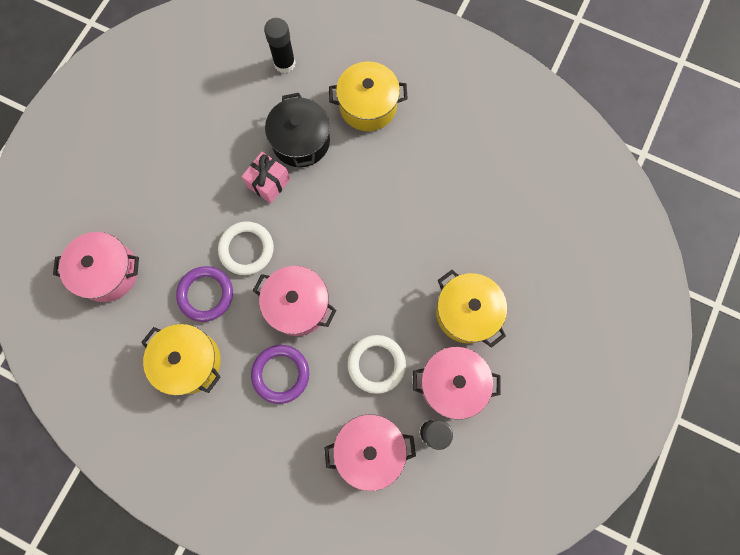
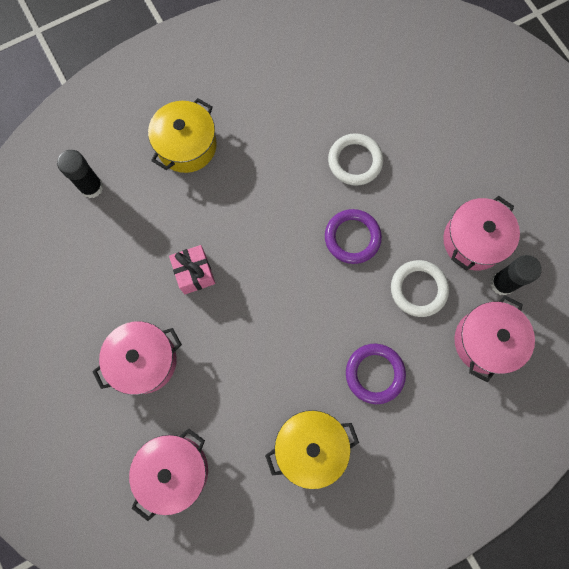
camera: 55 degrees left, 0 degrees up
purple ring [176,266,233,322] -> purple ring moved to [325,209,382,264]
white ring [218,221,274,275] -> white ring moved to [328,133,383,186]
pink pot [253,266,337,336] -> pink pot moved to [92,321,182,395]
black pot [265,93,330,167] -> none
yellow pot [436,270,507,348] -> none

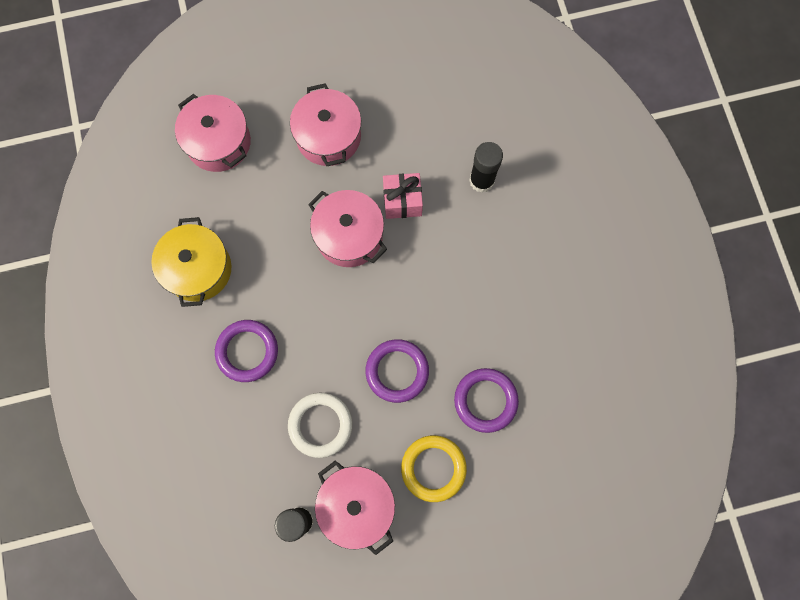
camera: 105 degrees right, 0 degrees up
black glue stick [57,150,103,198] -> black glue stick moved to [469,142,503,193]
yellow pot [148,98,217,173] -> none
white ring [328,133,383,186] -> purple ring [454,368,519,433]
pink pot [454,295,535,382] -> pink pot moved to [308,190,387,267]
none -> yellow ring [401,435,467,502]

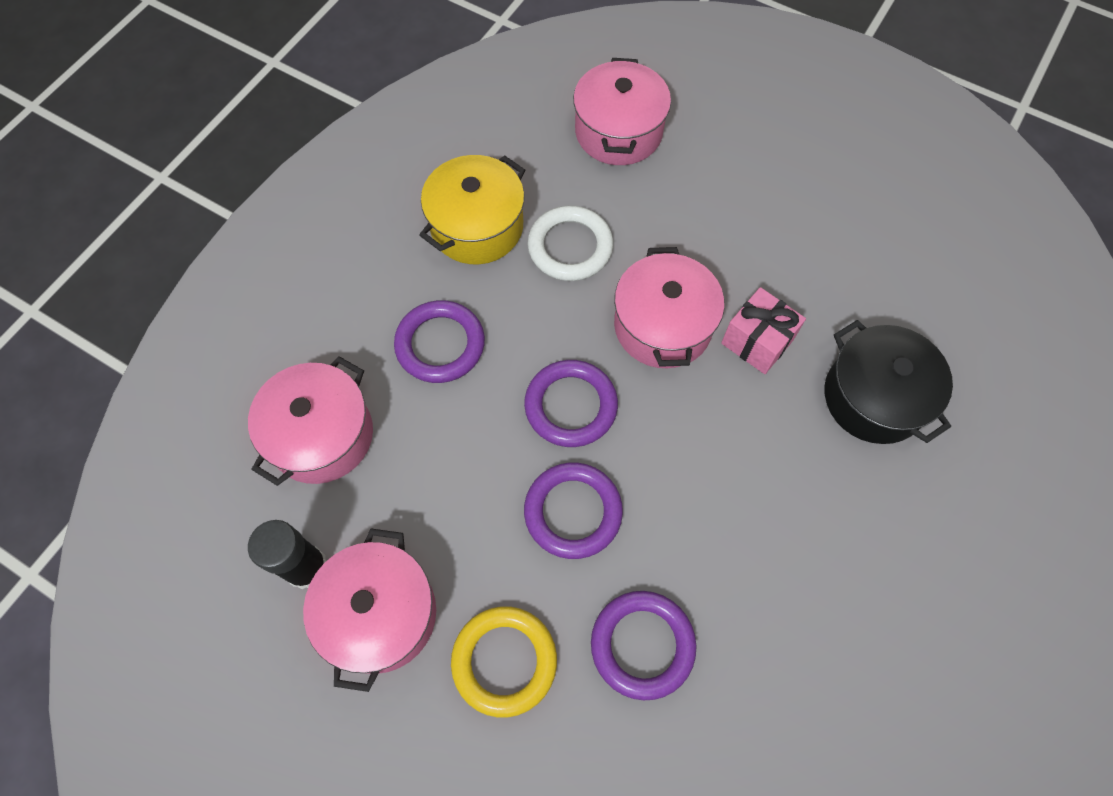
camera: 45 degrees right, 10 degrees down
white ring [288,393,352,458] -> white ring moved to [528,206,613,281]
pink pot [290,83,361,166] -> pink pot moved to [248,356,373,486]
black glue stick [469,142,503,193] -> black pot [825,320,953,444]
none -> purple ring [524,360,618,447]

